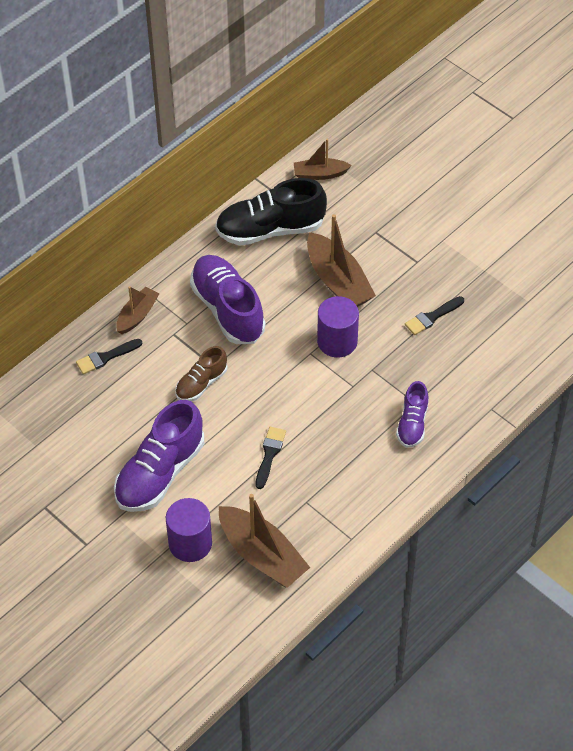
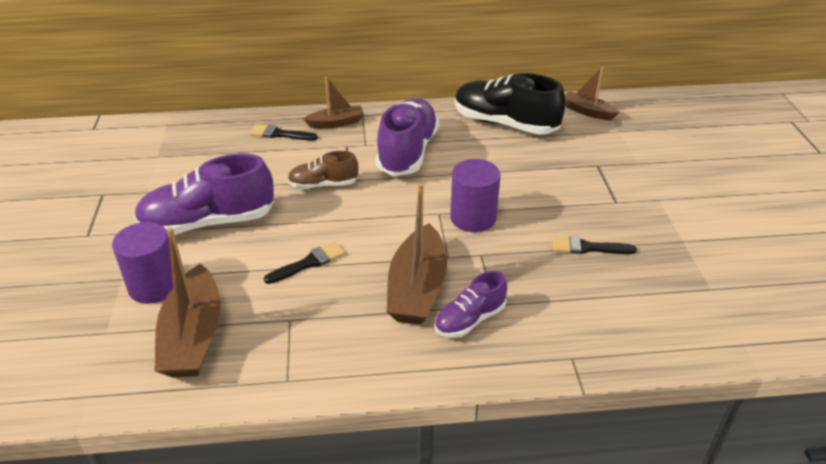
camera: 40 degrees right, 15 degrees down
brown boat [307,214,376,307] -> brown boat moved to [387,183,447,325]

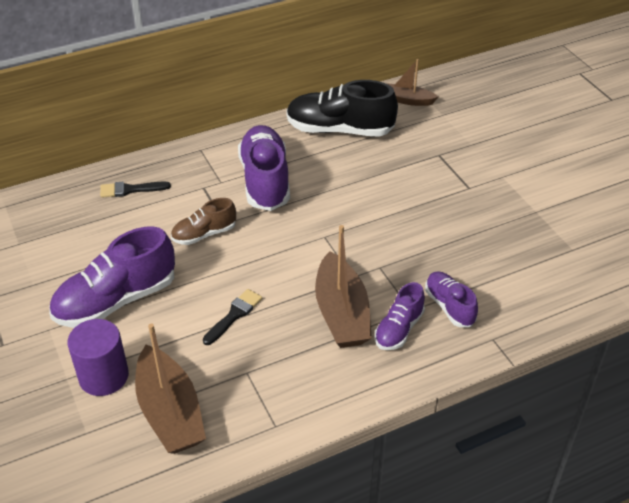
camera: 20 degrees left, 5 degrees up
brown boat [304,76,364,129] -> none
purple cylinder [450,159,501,232] -> none
black brush [552,236,637,254] -> none
none -> purple shoe [425,271,478,327]

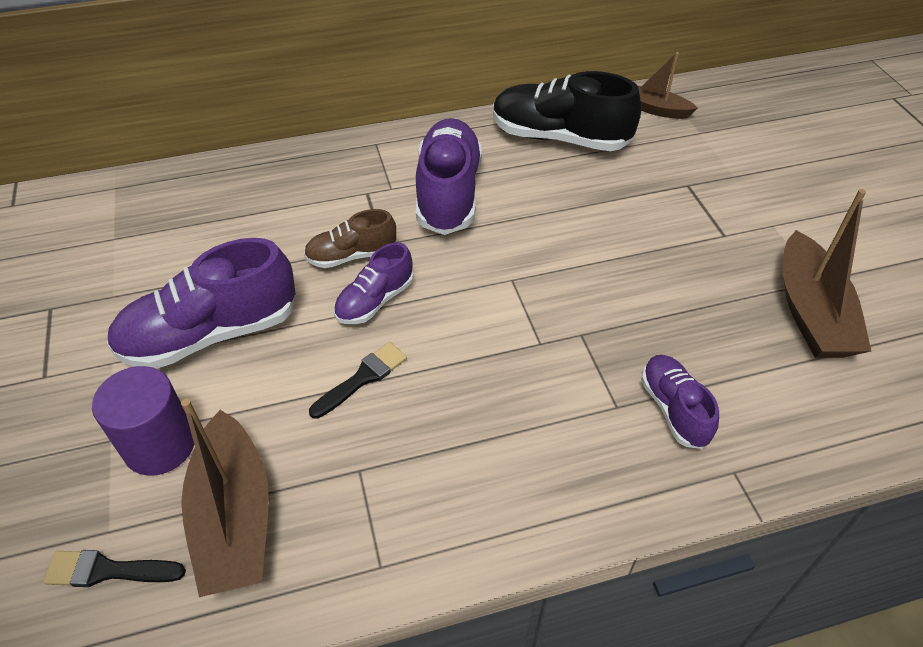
camera: 10 degrees right, 5 degrees up
black brush [100,182,171,198] -> black brush moved to [43,550,186,587]
brown boat [315,225,372,348] -> brown boat moved to [783,189,871,358]
purple shoe [374,282,425,350] -> purple shoe moved to [334,242,413,324]

